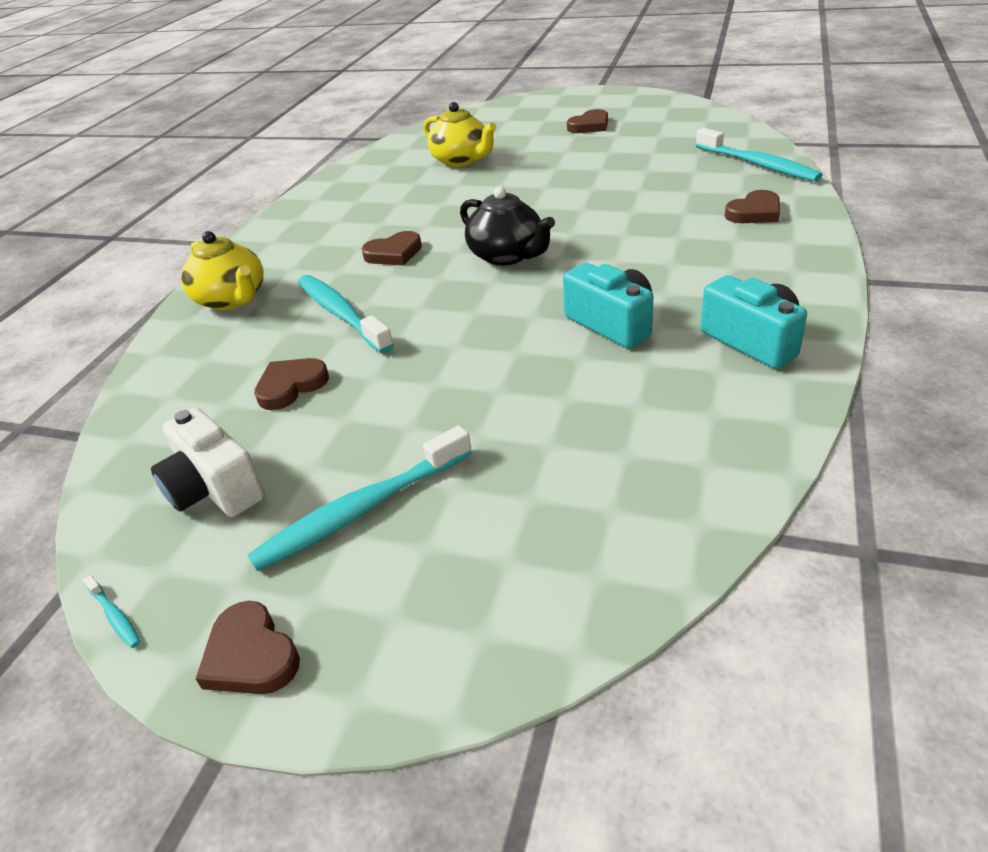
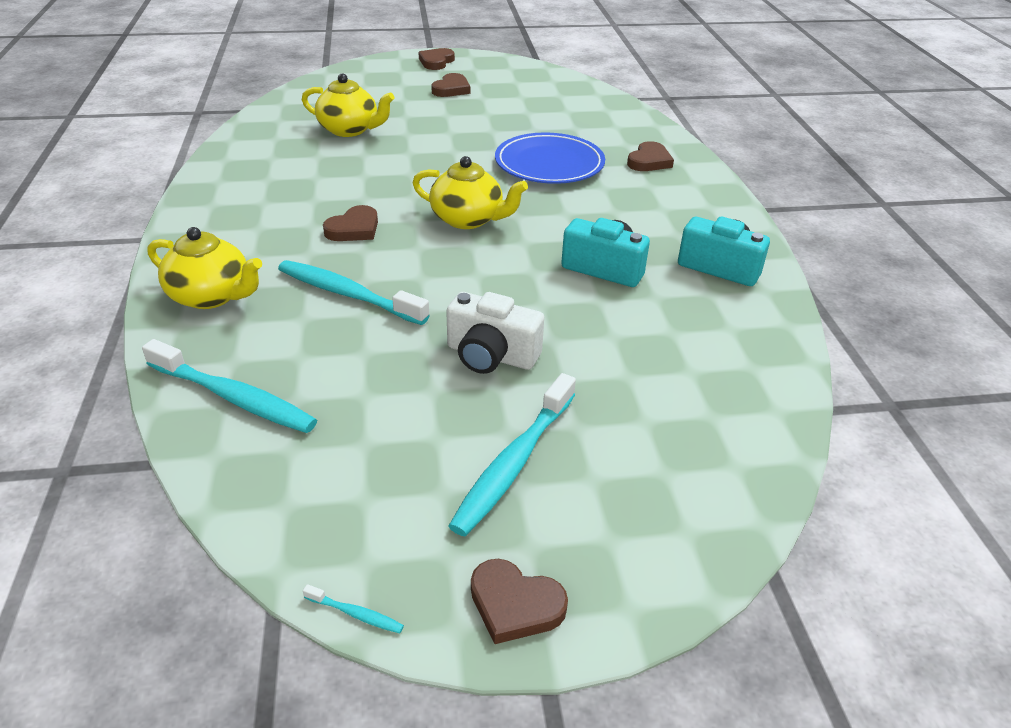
camera: 30 degrees left, 0 degrees up
white camera [151,408,265,517] -> white camera moved to [446,292,544,374]
brown heart [254,358,329,410] -> brown heart moved to [419,48,455,70]
black teapot [460,186,555,266] -> yellow teapot [412,156,528,229]
turquoise toothbrush [696,128,822,182] -> turquoise toothbrush moved to [142,339,317,433]
none -> blue plate [495,132,605,184]

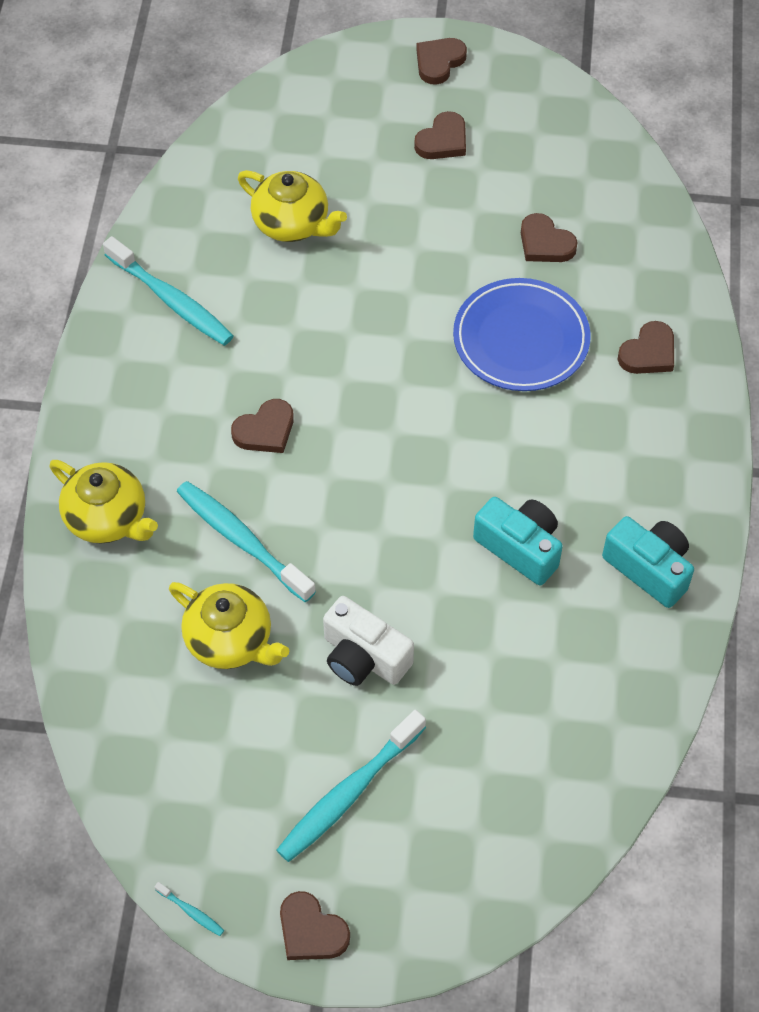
camera: 15 degrees right, 20 degrees up
turquoise toothbrush [142,339,317,433] -> turquoise toothbrush moved to [103,236,234,346]
yellow teapot [412,156,528,229] -> yellow teapot moved to [169,582,289,669]
none -> brown heart [521,213,578,262]

